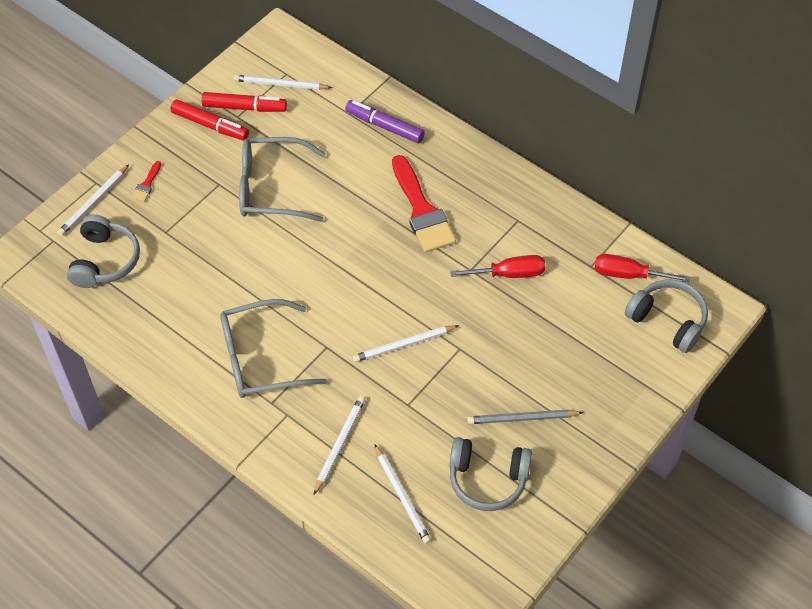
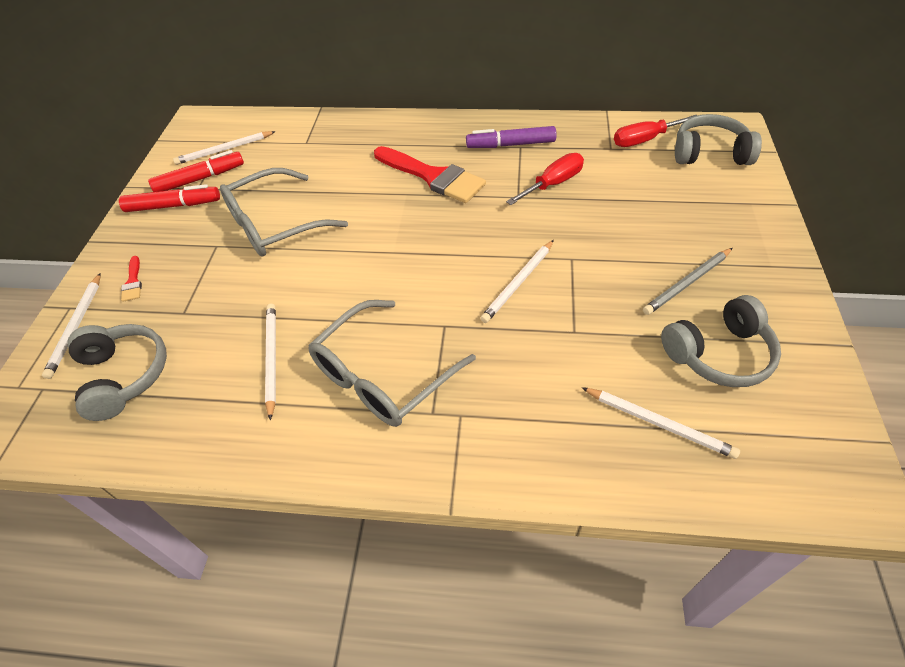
camera: 30 degrees left, 5 degrees down
white pencil [314,396,365,494] -> white pencil moved to [265,304,276,420]
purple marker [345,100,425,143] -> purple marker moved to [466,126,557,148]

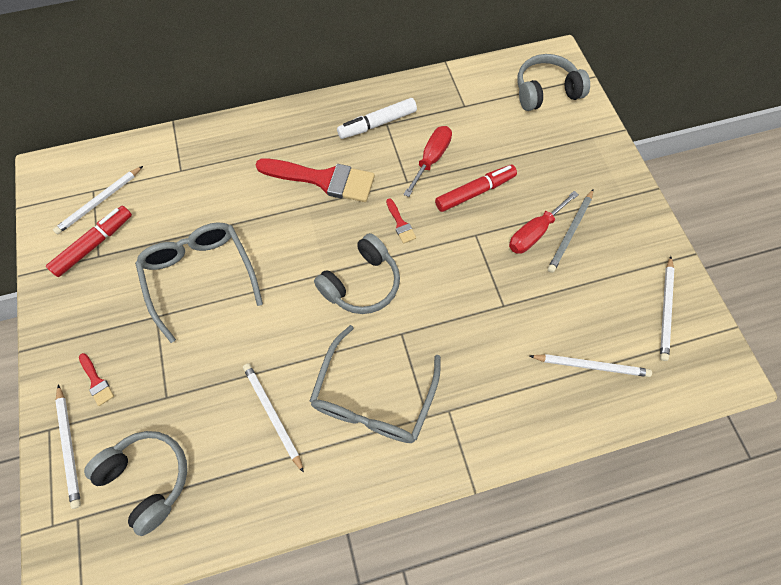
camera: 25 degrees left, 15 degrees up
red marker [119,184,220,212] -> red marker moved to [435,165,517,212]
grey glasses [220,168,348,257] -> grey glasses turned 120 degrees clockwise [135,222,263,343]
purple marker [466,126,557,148] -> white marker [337,98,417,139]
white pencil [480,240,554,323] -> white pencil moved to [660,256,674,361]
red screwdriver [614,115,697,147] -> red screwdriver moved to [509,191,579,254]
grey headphones [661,295,781,387] -> grey headphones moved to [314,233,400,314]
none -> red brush [386,198,416,244]

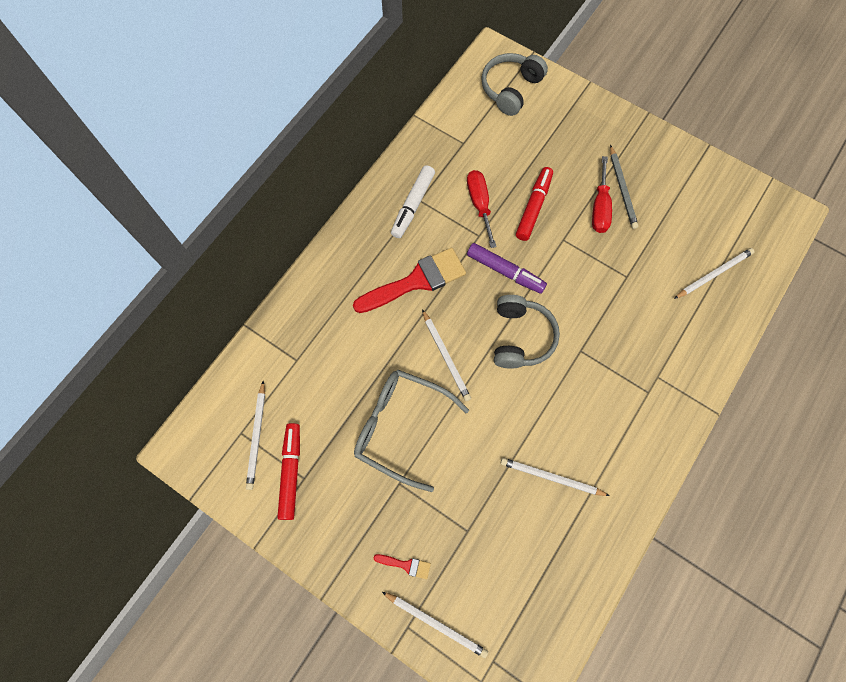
camera: 40 degrees left, 5 degrees up
grey headphones [84,431,187,536] -> none
grey glasses [309,325,441,443] -> none
red brush [386,198,416,244] -> purple marker [467,243,547,294]
white pencil [660,256,674,361] -> white pencil moved to [422,309,471,401]

